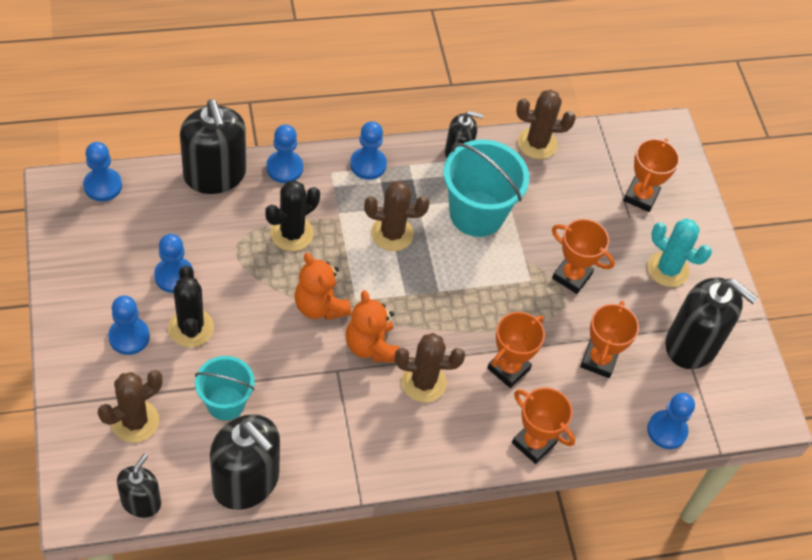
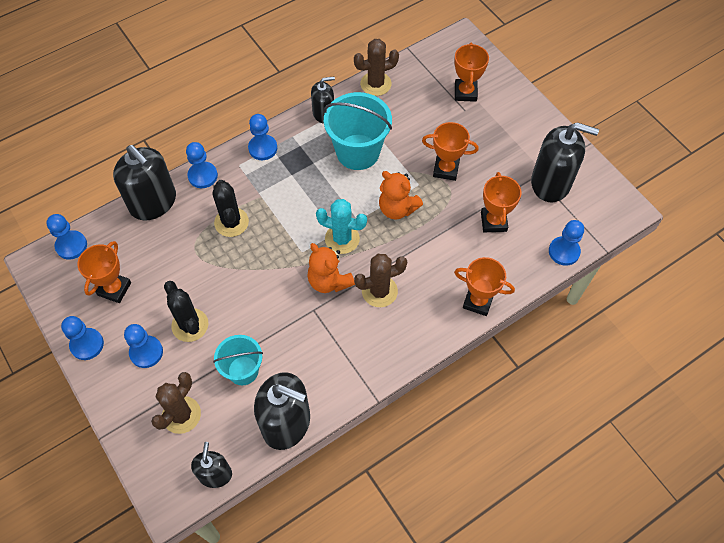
camera: 15 degrees left, 5 degrees up
blue pawn [154,234,193,293] -> blue pawn moved to [61,316,104,360]
black cactus [265,180,320,251] -> black cactus turned 45 degrees counterclockwise [212,180,249,237]
orange teddy bear [294,253,351,320] -> orange teddy bear moved to [379,171,423,220]
brown cactus [364,181,430,251] -> none
orange trophy [487,312,545,388] -> orange trophy moved to [77,241,131,303]
turquoise cactus [647,219,712,287] -> turquoise cactus moved to [316,199,367,254]

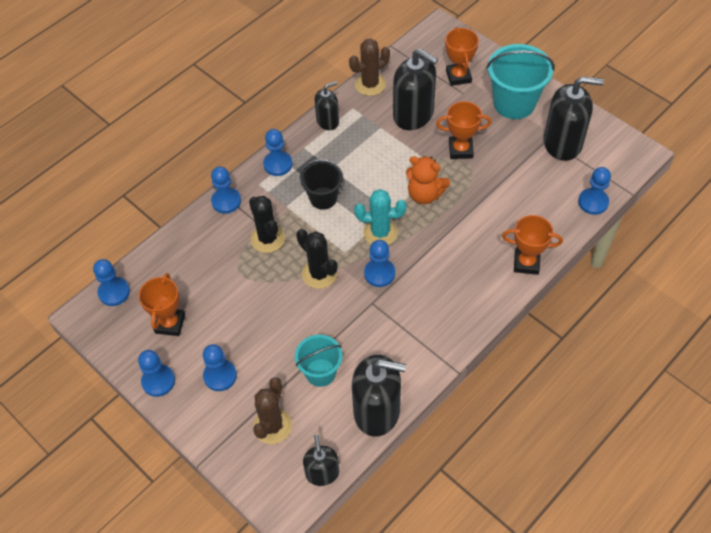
camera: 10 degrees left, 5 degrees down
black soap dispenser [113,145,176,221] -> black soap dispenser moved to [393,49,438,130]
black cactus [164,281,208,342] -> black cactus moved to [296,229,338,289]
orange teddy bear [307,243,355,293] -> blue pawn [364,240,395,287]
turquoise bucket [324,92,392,170] -> turquoise bucket moved to [486,44,555,119]
brown cactus [354,254,407,307] -> none
orange trophy [481,172,521,232] -> none
none -> black bucket [300,159,344,210]

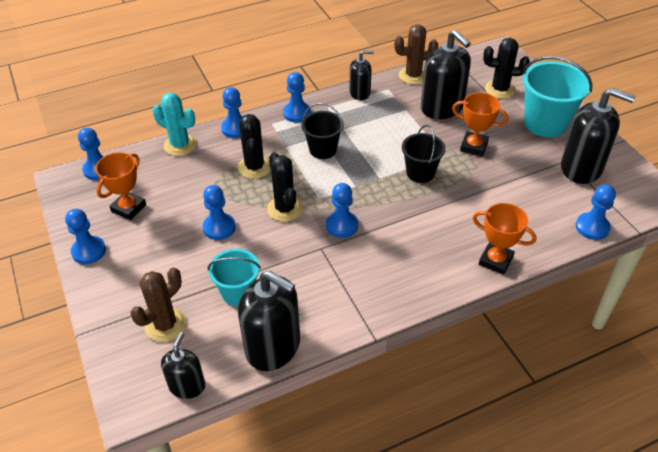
camera: 20 degrees right, 10 degrees down
blue pawn [203,344,237,391] -> blue pawn moved to [203,185,236,240]
turquoise cactus [354,189,406,245] -> turquoise cactus moved to [152,93,197,156]
orange teddy bear [406,156,450,204] -> black bucket [402,125,446,183]
orange trophy [445,27,479,86] -> black cactus [483,38,530,99]

